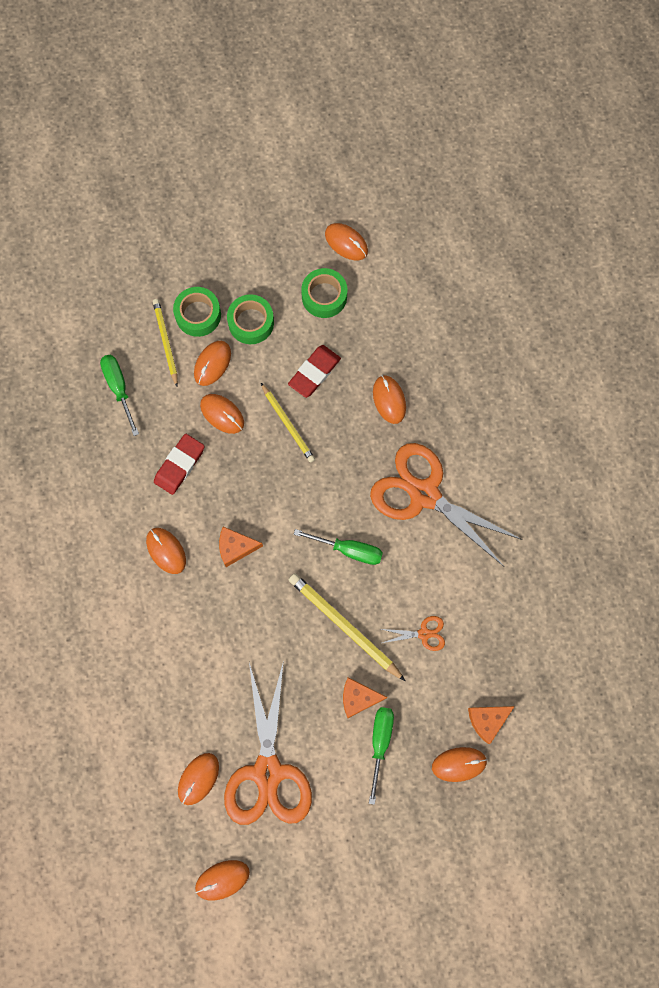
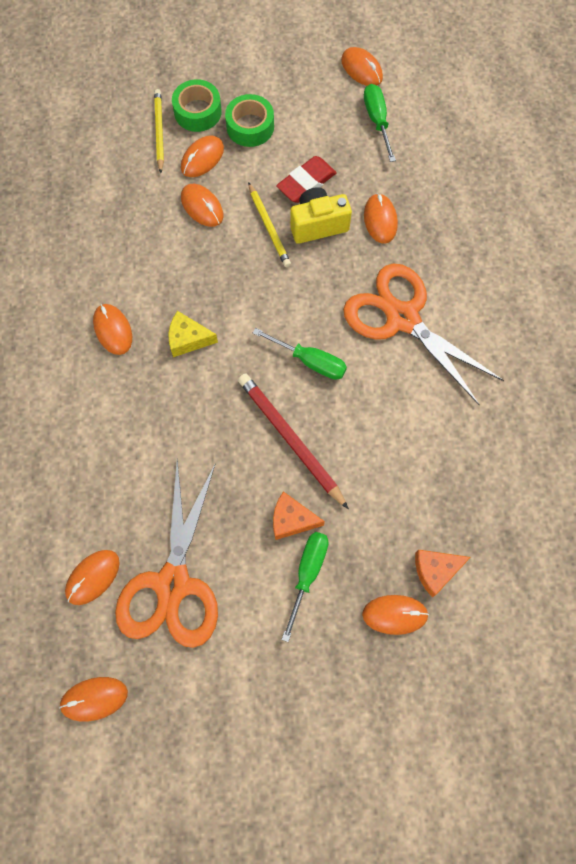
camera: 10 degrees right, 5 degrees down
green screwdriver [100,355,139,436] -> green screwdriver moved to [364,84,396,162]
red eraser [154,434,205,495] -> none
orange cheese [219,527,263,567] -> yellow cheese [169,311,218,357]
yellow pencil [289,573,405,681] -> red pencil [238,373,349,509]
green tape [301,268,347,318] -> none
orange scissors [381,616,445,651] -> none
none -> yellow camera [290,187,352,244]

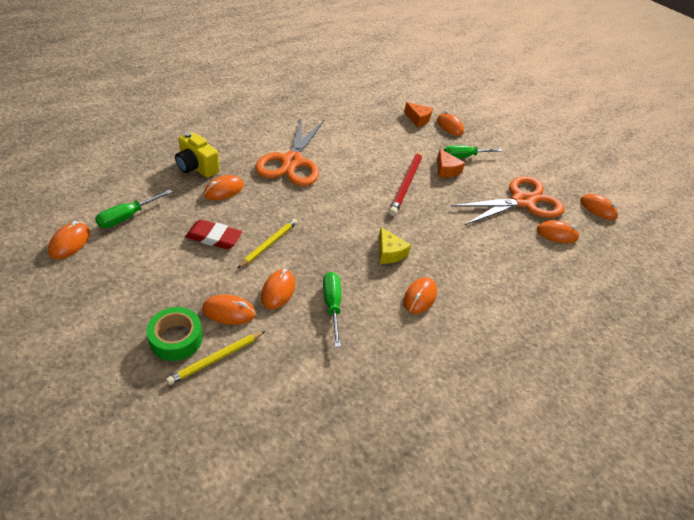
camera: 130 degrees left, 25 degrees down
green tape [225,94,274,147] -> none
green screwdriver [253,328,347,380] -> green screwdriver moved to [323,272,341,347]
yellow camera [290,187,352,244] -> yellow camera moved to [175,132,219,178]

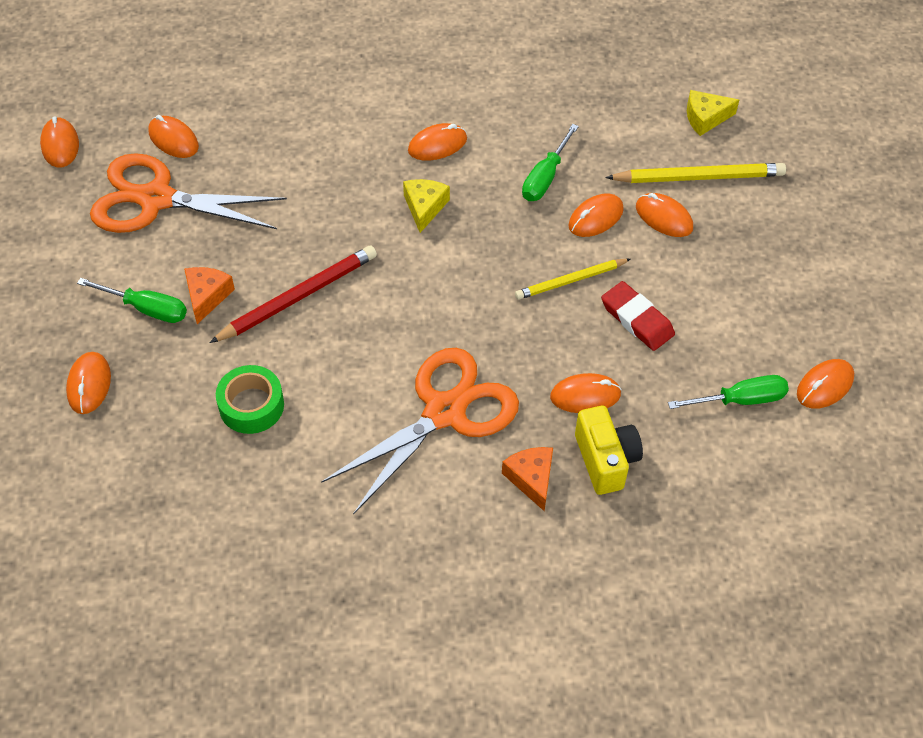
camera: 140 degrees left, 10 degrees up
green tape [146,307,203,361] -> green tape moved to [216,365,284,434]
yellow pencil [166,331,265,385] -> yellow pencil [605,163,786,183], size x1.52
orange cheese [404,102,433,127] -> orange cheese moved to [502,447,553,511]
none -> yellow cheese [687,90,739,136]

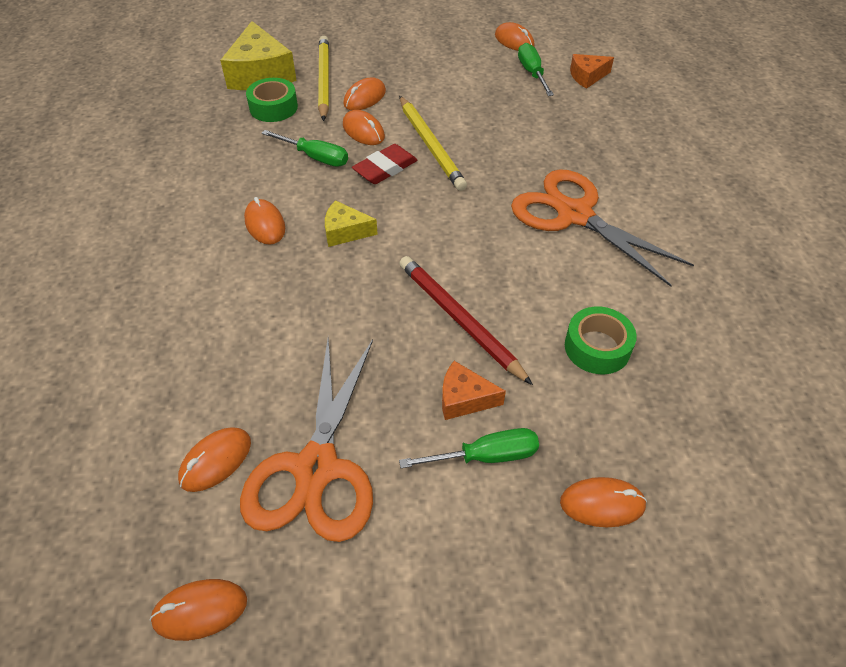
camera: 90 degrees left, 5 degrees down
green screwdriver [77,278,187,323] -> green screwdriver turned 60 degrees clockwise [399,428,539,468]
orange cheese [502,447,553,511] -> orange cheese moved to [570,54,614,89]
yellow pencil [515,259,631,300] -> yellow pencil [399,96,467,191], size x1.52
orange mouse [550,373,622,413] -> none
yellow camera [575,406,643,495] -> none
red eraser [601,281,675,351] -> red eraser moved to [352,144,418,184]
yellow cheese [687,90,739,136] -> yellow cheese [220,21,297,90], size x1.86
none -> green tape [246,78,298,122]

